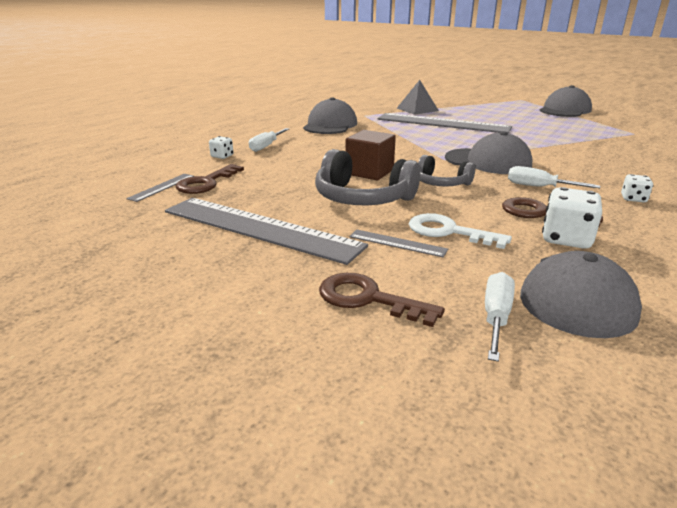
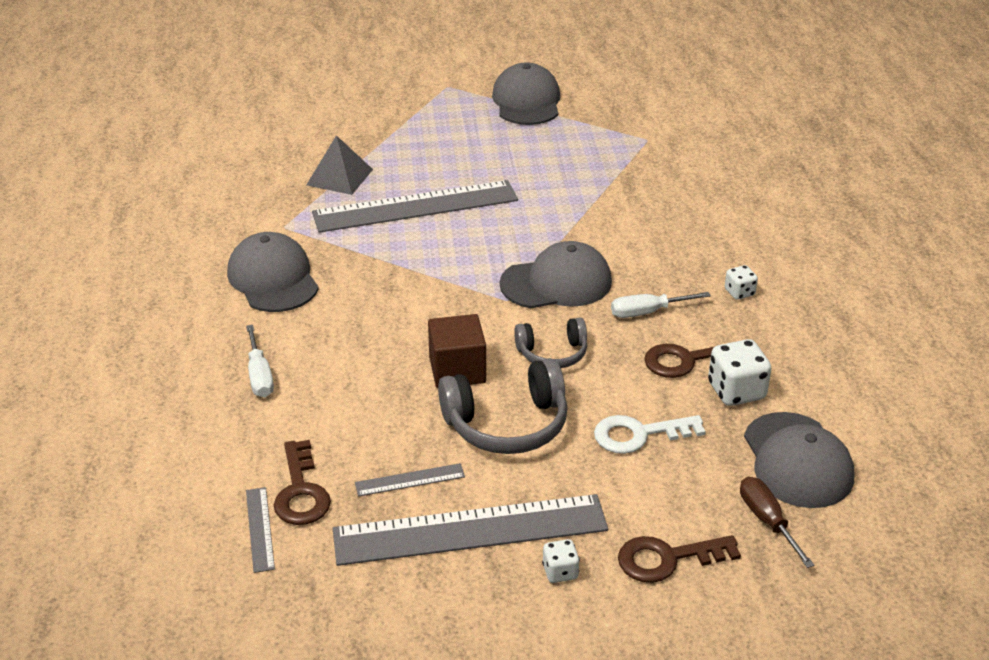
camera: 40 degrees left, 10 degrees up
white dice [209,136,233,159] -> white dice moved to [542,539,580,583]
grey ruler [349,229,448,257] -> grey ruler moved to [355,463,465,497]
white screwdriver [485,272,515,362] -> brown screwdriver [740,477,814,568]

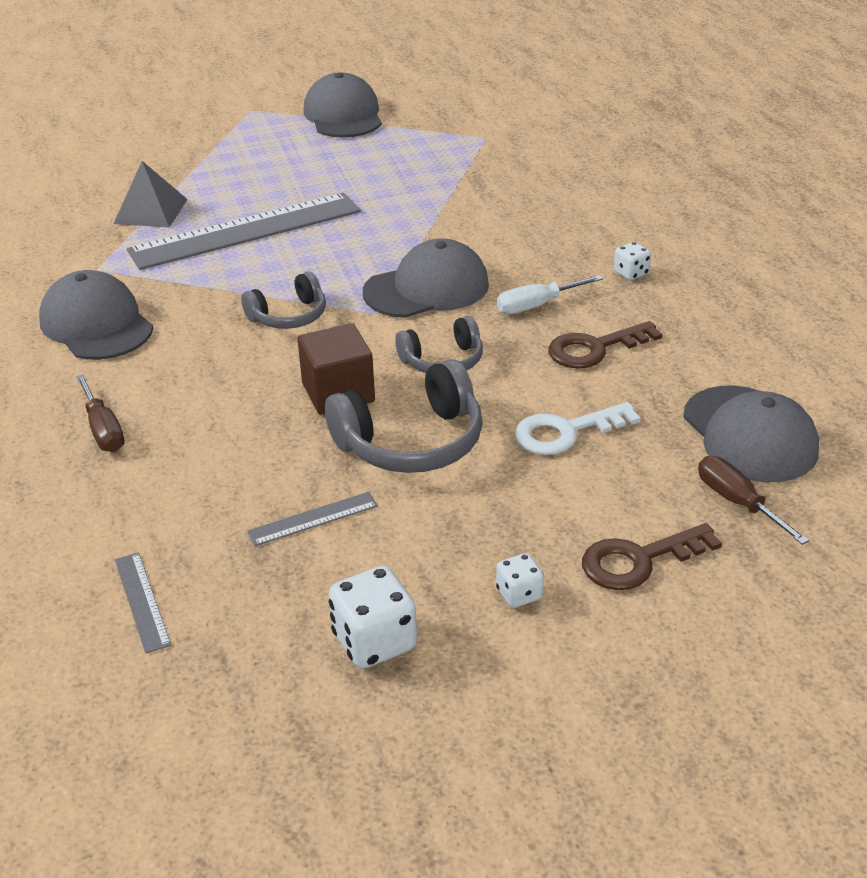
camera: 10 degrees left, 0 degrees up
white screwdriver [246,325,274,397] -> brown screwdriver [76,374,125,452]
brown key [274,440,331,525] -> none
grey ruler [333,494,608,566] -> none
white dice [708,339,771,406] -> white dice moved to [329,566,417,669]
none -> grey headphones [241,271,326,329]

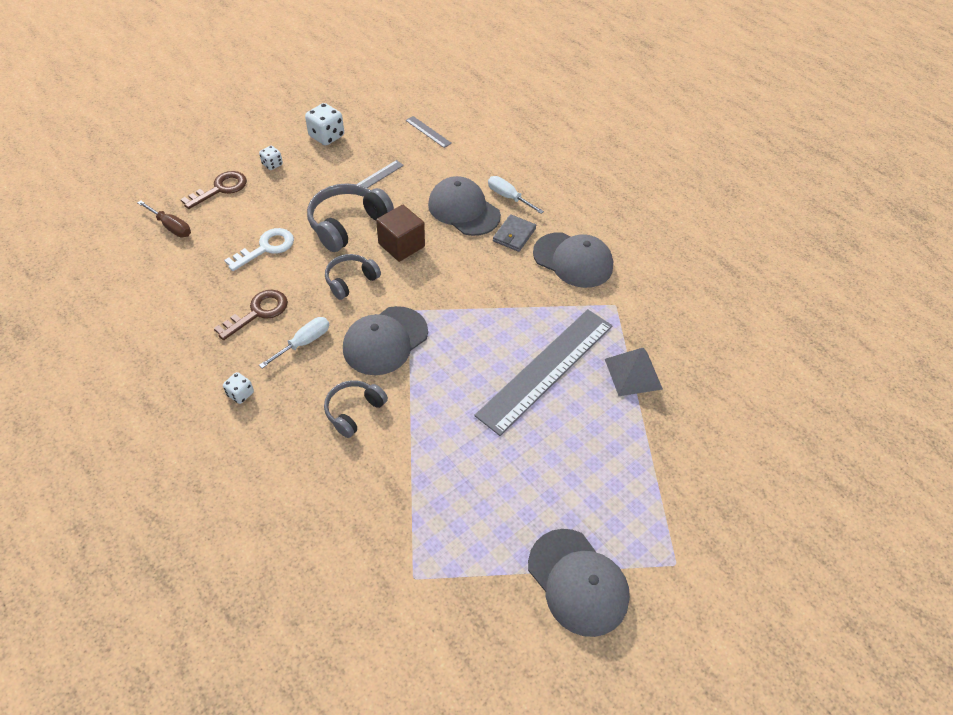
camera: 155 degrees right, 15 degrees up
brown screwdriver [76,374,125,452] -> white screwdriver [488,176,544,214]
grey headphones [241,271,326,329] -> grey headphones moved to [324,380,388,438]
grey cap [683,386,819,482] -> grey cap moved to [428,176,501,236]
none -> grey wallet [493,214,536,252]

